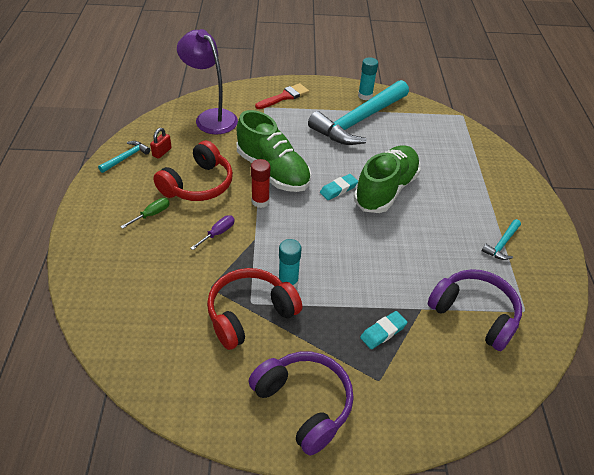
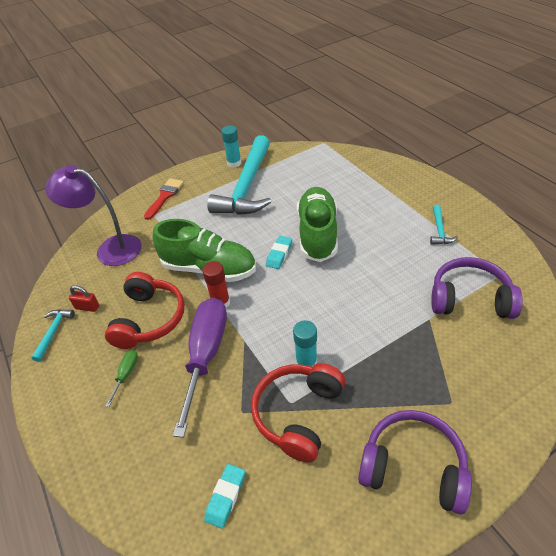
camera: 25 degrees left, 0 degrees up
red padlock [150,128,172,159] -> red padlock turned 75 degrees counterclockwise [69,285,99,312]
purple screwdriver [191,215,235,250] -> purple screwdriver [173,297,227,438], size x2.42
turquoise eraser [360,311,408,349] -> turquoise eraser moved to [204,464,245,529]

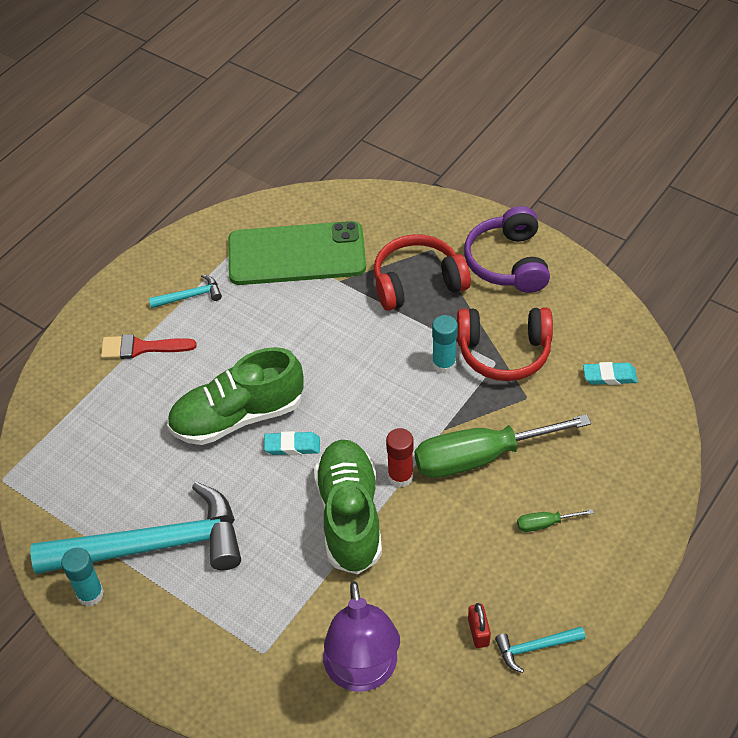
camera: 115 degrees left, 5 degrees up
red headphones [105,272,185,349] -> red headphones moved to [374,234,471,311]
red brush [144,178,184,220] -> red brush moved to [101,334,197,359]
purple screwdriver [173,297,227,438] -> green screwdriver [415,414,591,478]
purple headphones [431,257,523,319] -> green phone [228,221,366,285]

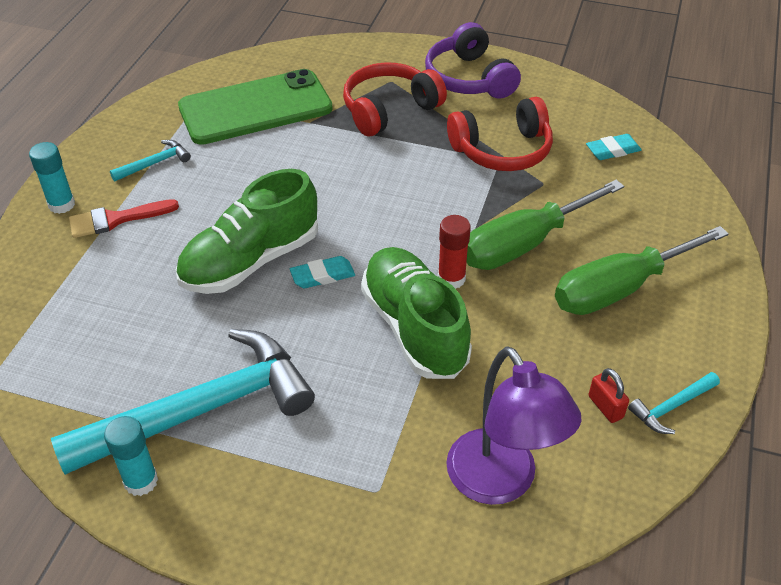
camera: 20 degrees left, 5 degrees down
turquoise glue stick [432,315,458,374] -> turquoise glue stick moved to [29,142,75,214]
green screwdriver [517,509,594,532] -> green screwdriver [555,226,729,315], size x2.42

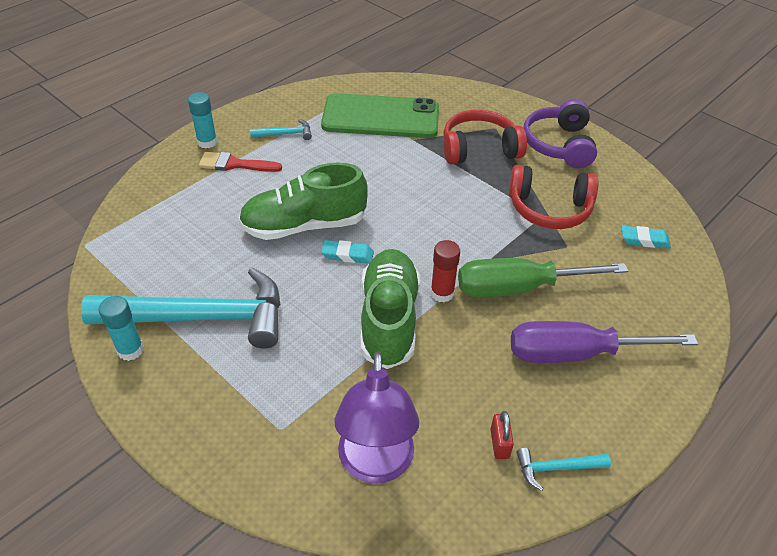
camera: 25 degrees right, 0 degrees up
green screwdriver [555,226,729,315] -> purple screwdriver [511,321,698,363]

